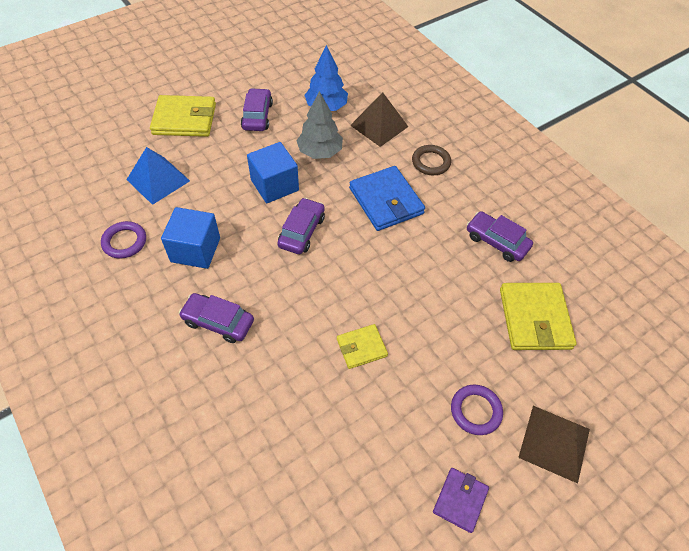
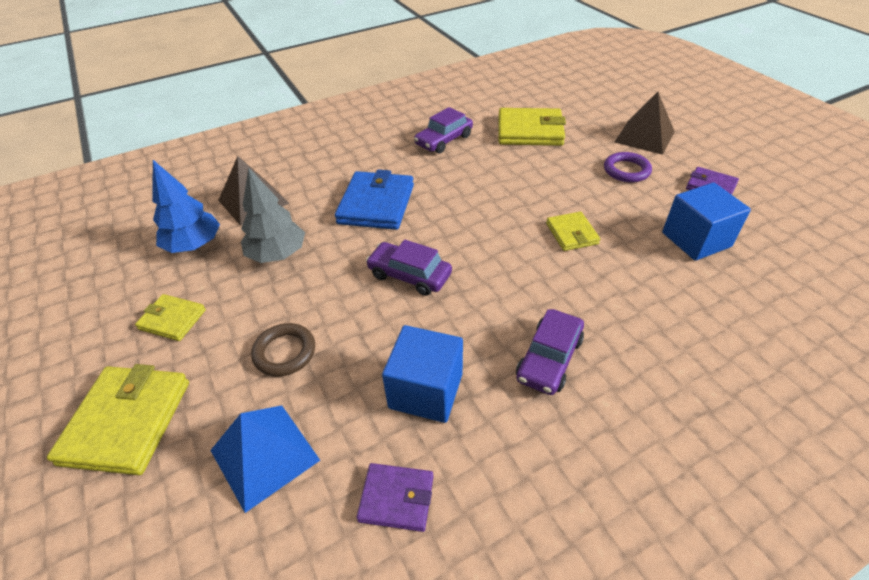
camera: 80 degrees left, 10 degrees down
purple ring [101,221,146,259] -> purple wallet [356,463,433,532]
purple car [241,88,273,131] -> yellow wallet [135,294,206,341]
blue cube [247,142,299,203] -> blue cube moved to [662,182,751,261]
blue wallet [349,166,425,231] -> blue wallet turned 60 degrees counterclockwise [335,169,414,230]
brown ring [412,145,451,175] -> brown ring moved to [251,323,315,377]

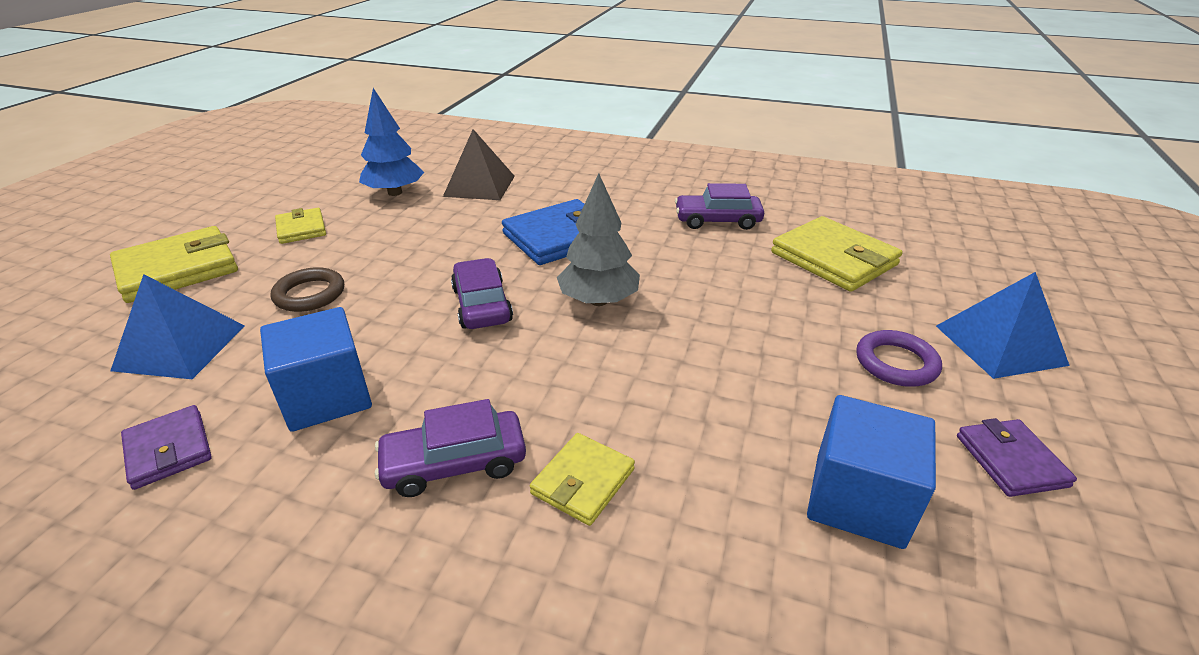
camera: 45 degrees right, 10 degrees down
grey tree [241,167,305,263] -> grey tree moved to [557,173,640,306]
yellow wallet [546,211,600,251] -> yellow wallet moved to [530,433,635,526]
brown pyramid [615,92,675,155] -> blue pyramid [936,272,1070,379]

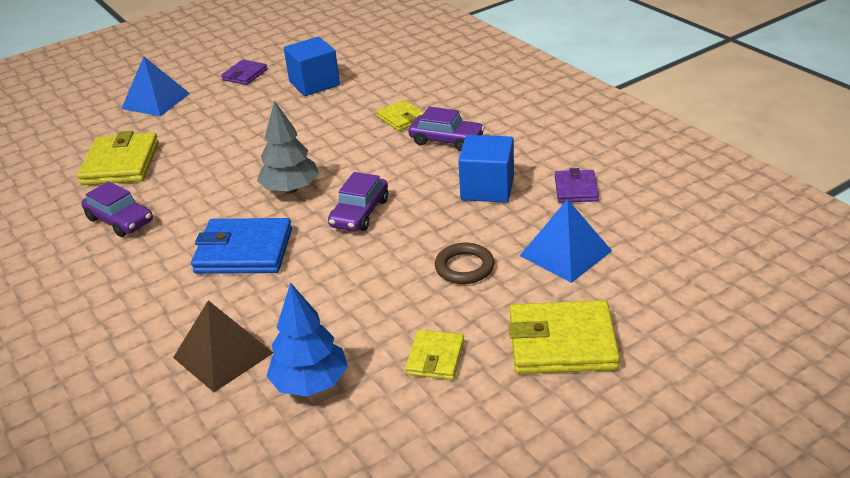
camera: 140 degrees left, 0 degrees up
yellow wallet [530,433,635,526] -> yellow wallet turned 75 degrees clockwise [377,100,424,131]
purple ring [856,330,942,387] -> none

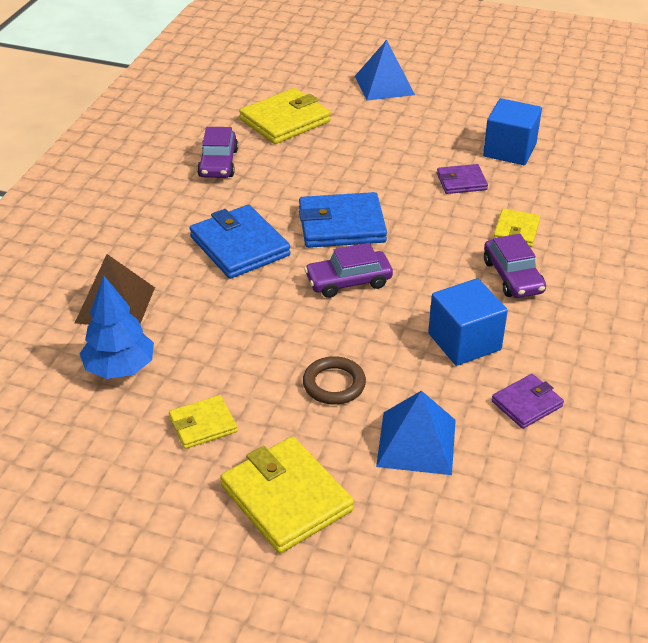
camera: 50 degrees right, 5 degrees up
purple wallet [221,60,268,85] -> purple wallet moved to [437,164,488,194]
grey tree [257,100,319,194] -> blue wallet [299,192,387,248]

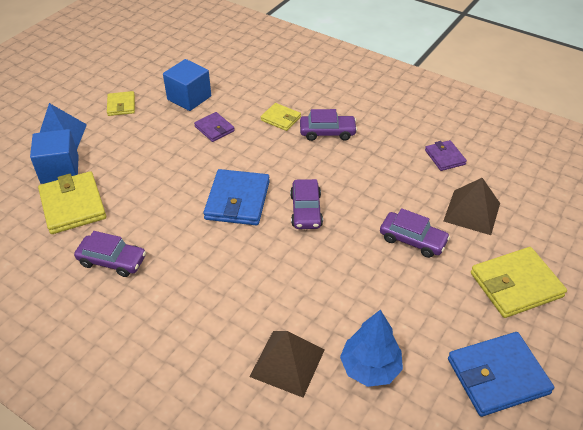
camera: 75 degrees left, 5 degrees up
yellow wallet [169,395,237,449] -> yellow wallet moved to [107,91,135,116]
blue wallet [190,205,291,279] -> blue wallet moved to [448,332,554,417]
brown ring [303,356,366,405] -> purple car [380,208,450,258]
blue pyramid [376,390,456,475] -> brown pyramid [443,178,500,235]
blue cube [428,278,508,366] -> blue cube moved to [30,129,79,184]
purple wallet [437,164,488,194] -> purple wallet turned 45 degrees counterclockwise [194,112,235,142]

